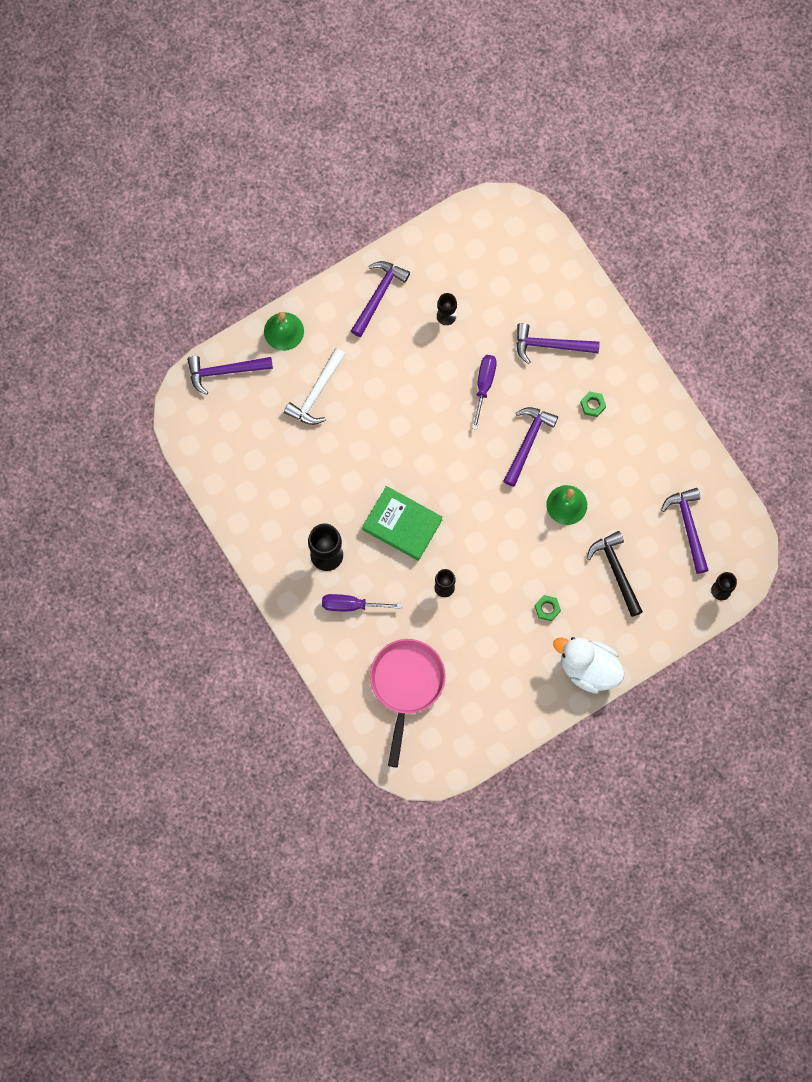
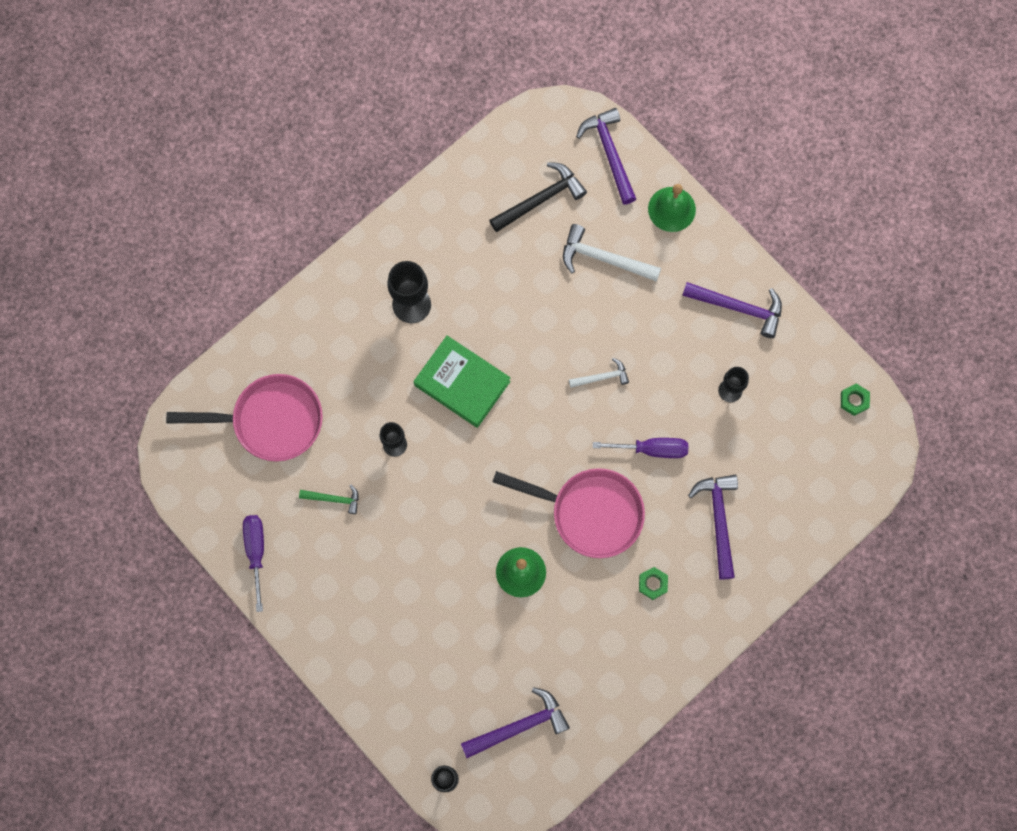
camera: 80 degrees right, 0 degrees up
purple screwdriver [322,594,402,611] -> purple screwdriver moved to [243,515,264,612]
green book [362,486,443,561] -> green book turned 75 degrees counterclockwise [414,335,511,428]
purple hammer [503,407,558,487] -> pink pan [492,468,645,558]
green nut [535,595,561,621] -> green nut moved to [841,384,870,416]
white duck [553,637,625,694] -> none
black hammer [587,531,643,617] -> black hammer moved to [489,162,587,232]
none -> green hammer [299,484,359,514]
none -> white hammer [569,358,629,388]

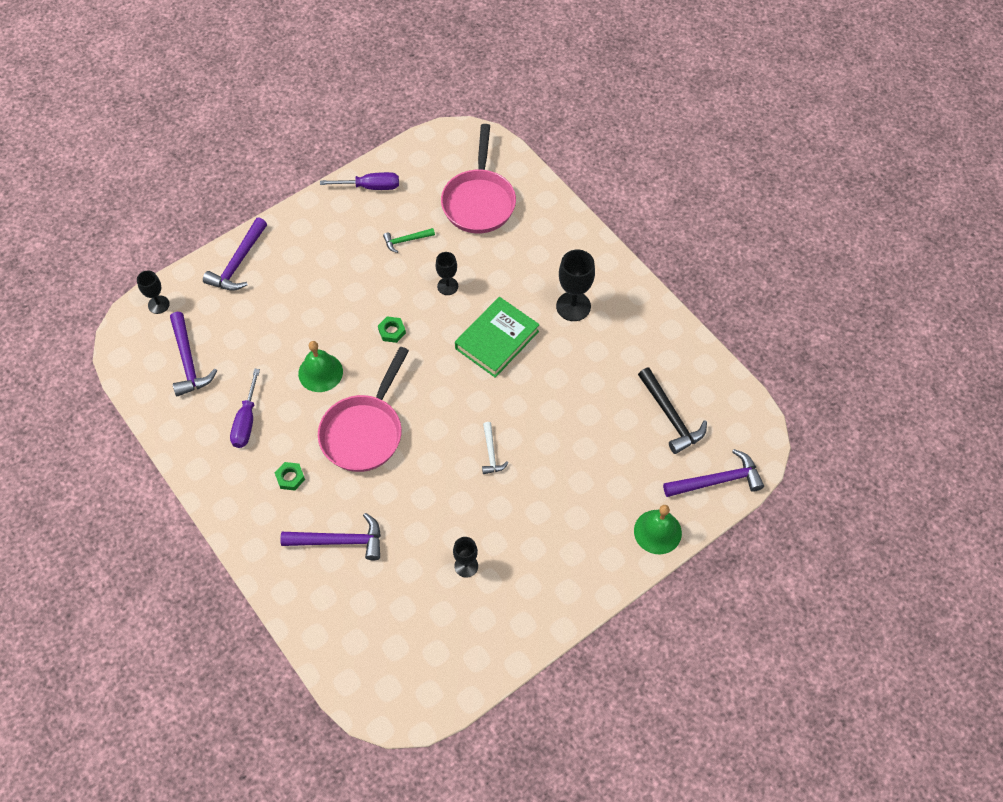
camera: 95 degrees right, 15 degrees down
green hammer [299,484,359,514] -> green hammer turned 60 degrees clockwise [383,228,435,253]
white hammer [563,224,661,282] -> none
purple screwdriver [593,438,688,458] -> purple screwdriver moved to [230,369,260,448]
purple hammer [682,282,782,338] -> purple hammer moved to [203,217,267,291]
green nut [841,384,870,416] -> green nut moved to [378,316,406,343]

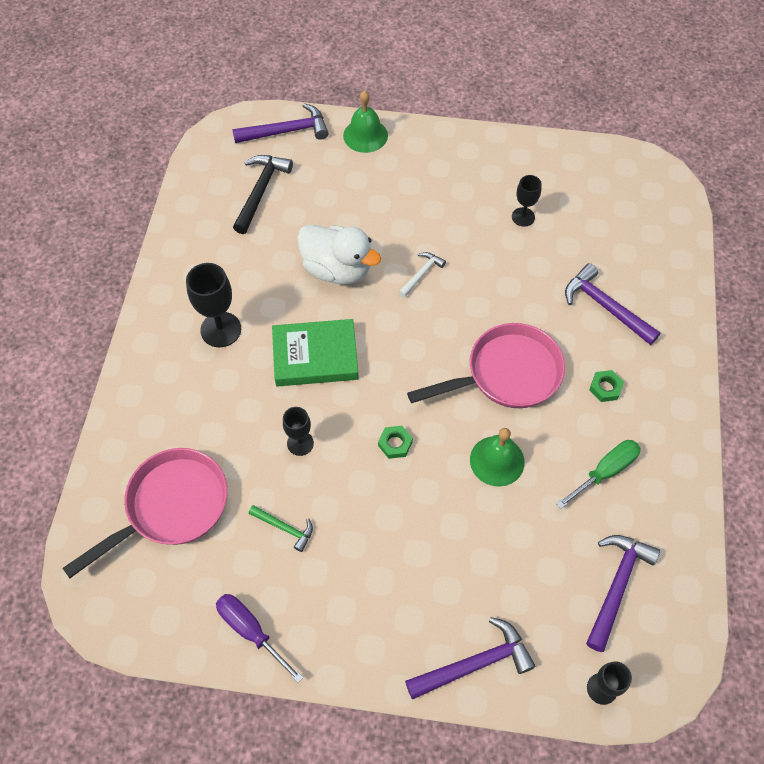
camera: 135 degrees left, 0 degrees up
purple screwdriver [230,369,260,448] -> green screwdriver [556,440,641,509]
purple hammer [663,449,764,497] -> purple hammer turned 135 degrees clockwise [232,103,329,143]
none -> white duck [297,225,381,285]

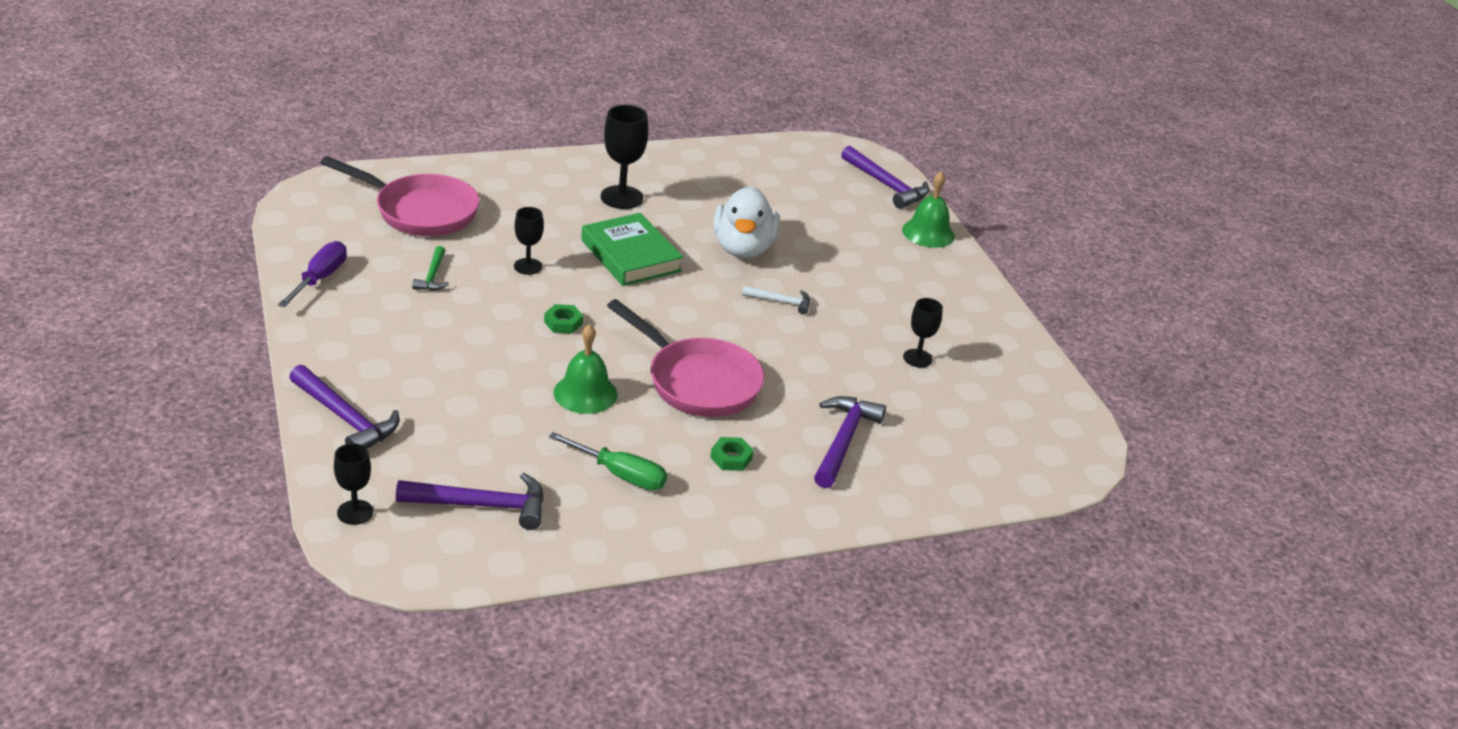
camera: 60 degrees right, 25 degrees down
black hammer [233,155,293,234] -> none

